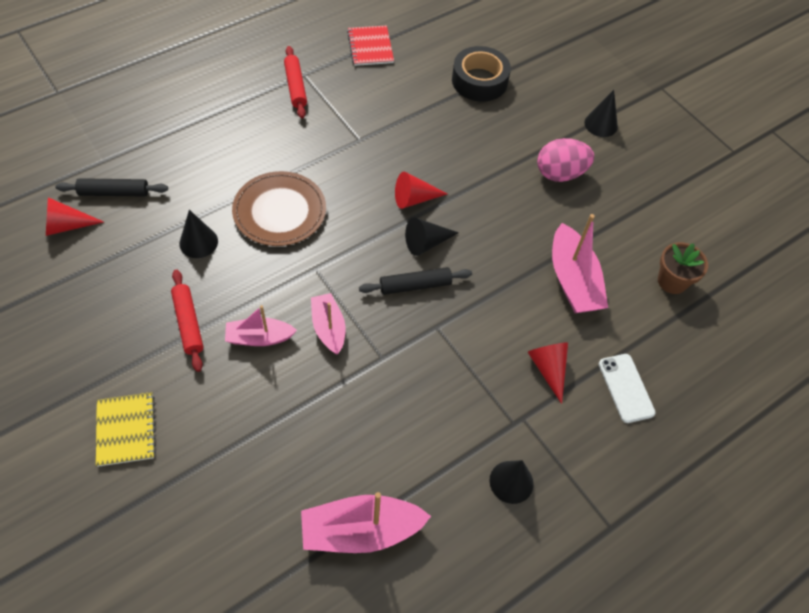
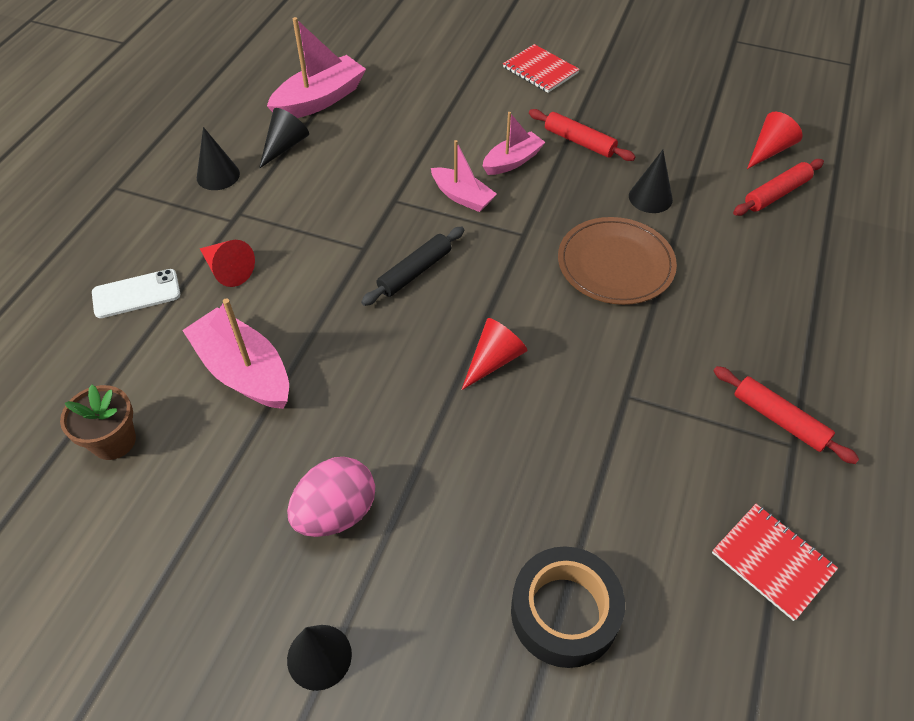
camera: 150 degrees right, 5 degrees down
black rolling pin [55,178,168,196] -> red rolling pin [733,159,824,216]
yellow notebook [96,392,156,467] -> red notebook [503,44,580,93]
black cone [405,218,459,256] -> black cone moved to [259,108,309,169]
white phone [599,354,656,423] -> white phone turned 60 degrees counterclockwise [92,269,180,318]

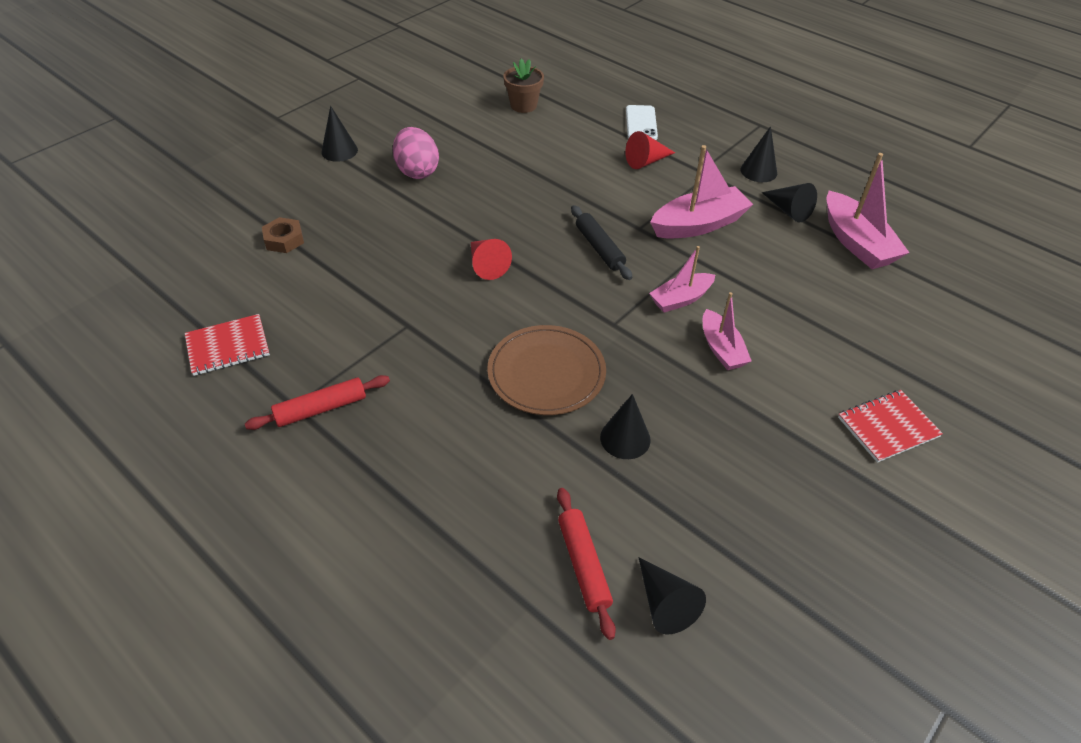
camera: 110 degrees right, 5 degrees down
pink boat [182,298,289,409] -> pink boat moved to [650,145,753,239]
black tape [511,546,625,668] -> brown nut [262,217,304,253]
red rolling pin [529,109,636,161] -> none
red cone [747,112,803,169] -> black cone [638,557,706,634]

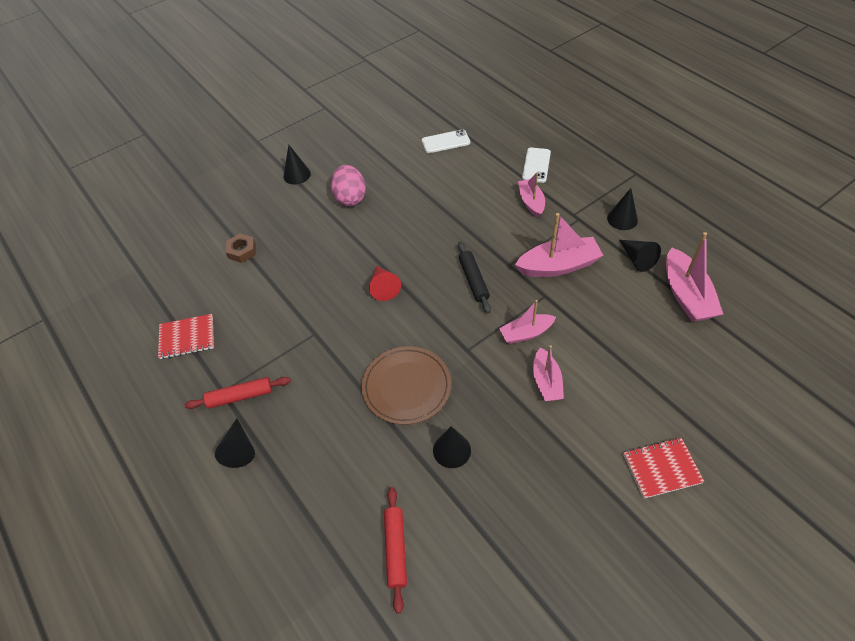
camera: 15 degrees right, 5 degrees up
brown flower pot [504,59,544,113] -> white phone [422,129,470,153]
red cone [625,131,675,169] -> pink boat [518,172,545,218]
black cone [638,557,706,634] -> black cone moved to [215,419,255,468]

